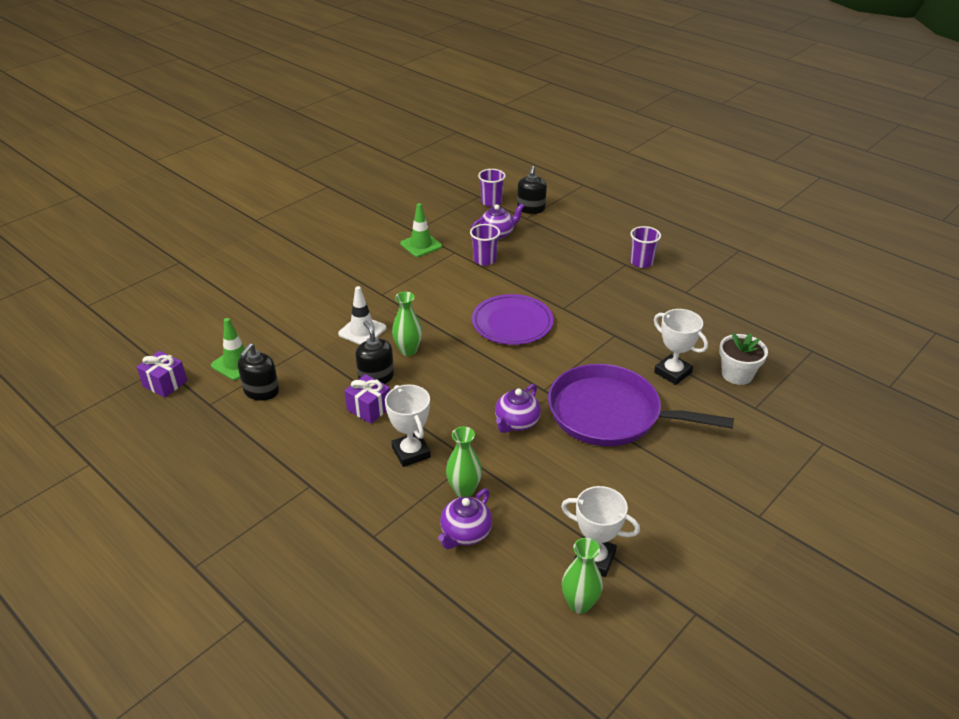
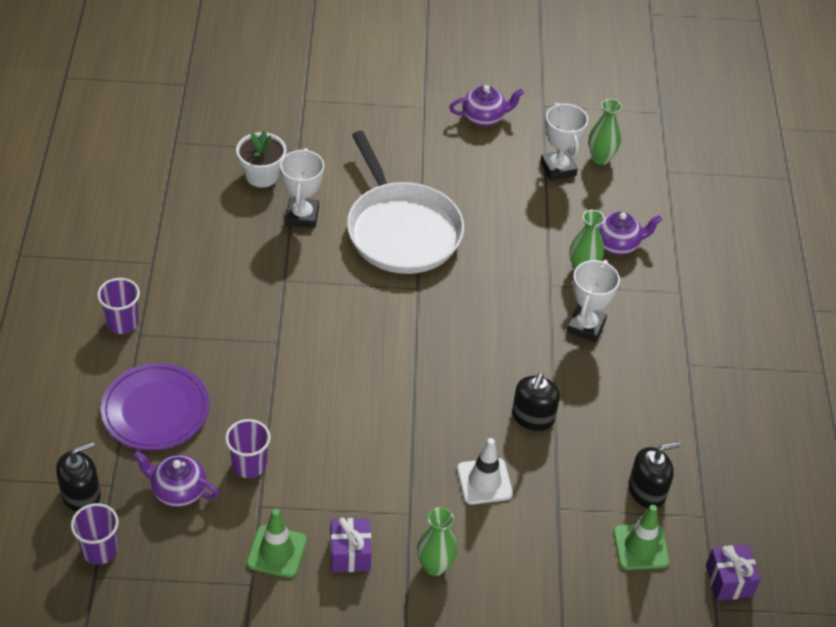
camera: 135 degrees left, 10 degrees up
purple gift [344,374,390,424] -> purple gift moved to [331,518,372,572]
green vase [392,292,422,356] -> green vase moved to [417,507,457,576]
purple plate [472,294,553,345] -> purple plate moved to [101,363,209,450]
purple teapot [495,384,541,433] -> purple teapot moved to [449,85,524,126]
purple pan [548,364,734,446] -> white pan [347,131,464,274]

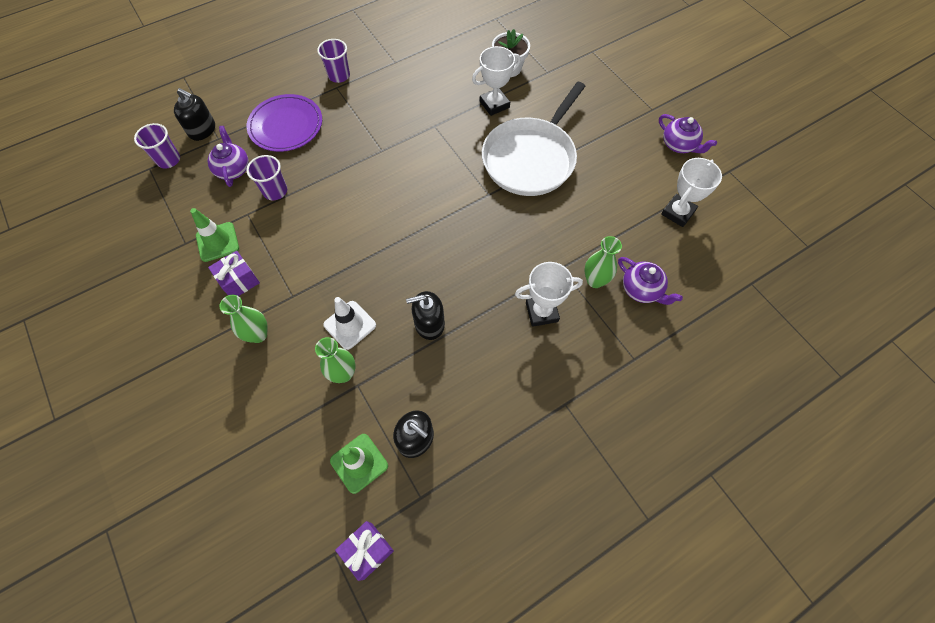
camera: 60 degrees right, 15 degrees up
green vase [589,99,622,165] -> green vase moved to [315,337,355,383]

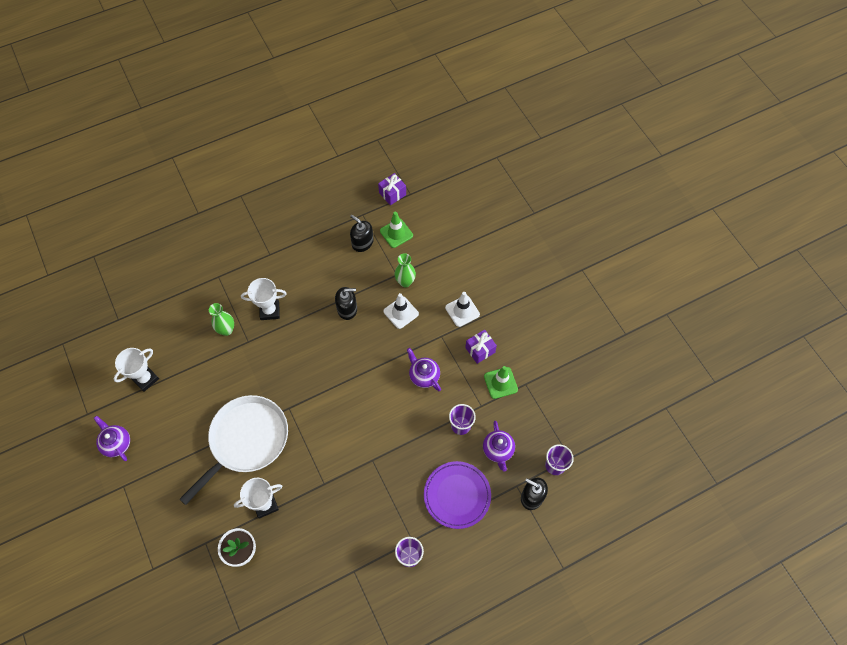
camera: 175 degrees left, 0 degrees up
green vase [219,295,268,343] -> white traffic cone [445,292,480,327]
purple teapot [618,257,683,305] -> purple teapot moved to [407,348,441,391]

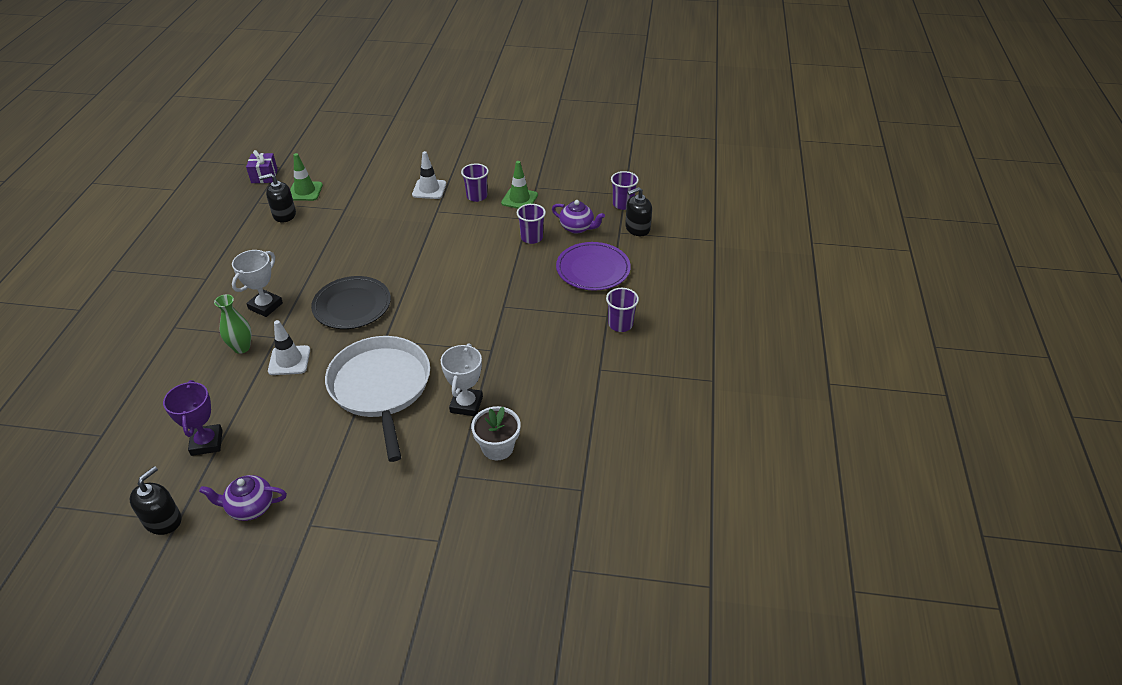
camera: 55 degrees left, 20 degrees down
white trophy [114,348,159,392] -> purple trophy [163,380,223,456]
black soap dispenser [335,287,357,320] -> black soap dispenser moved to [130,466,182,535]
white traffic cone [383,293,419,329] -> white traffic cone moved to [268,320,310,375]
green vase [395,253,416,287] -> none
purple teapot [407,348,441,391] -> none
purple gift [465,330,497,364] -> purple cup [461,163,489,202]
none -> black plate [311,276,391,329]

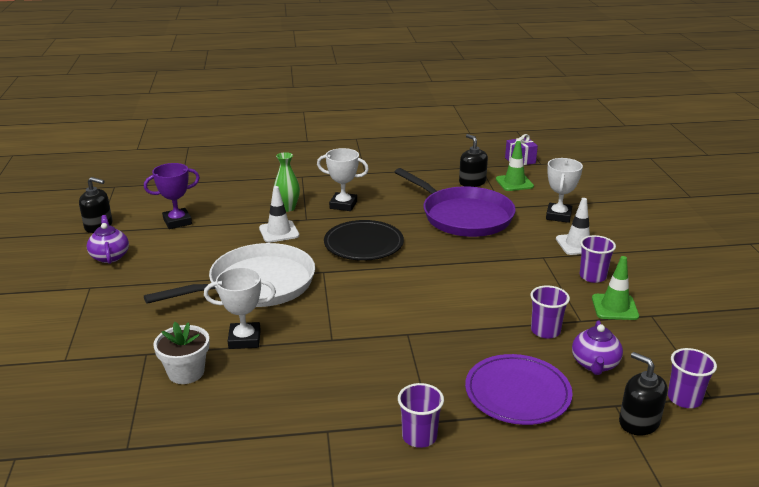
camera: 75 degrees right, 15 degrees down
none -> purple pan [395,168,516,237]
none -> white trophy [546,158,583,223]

